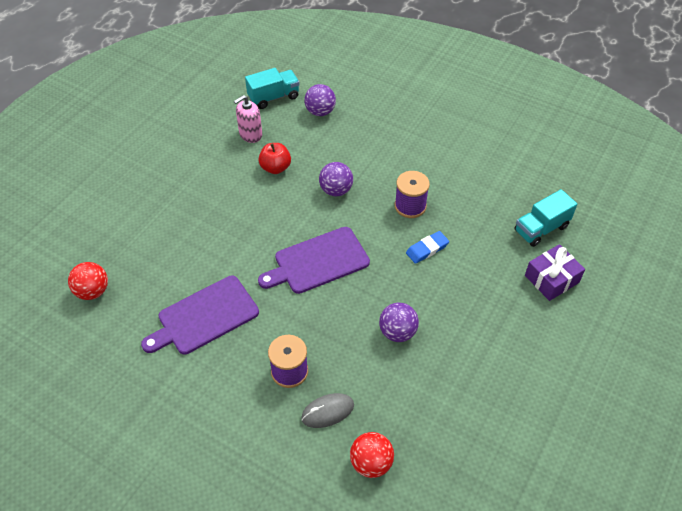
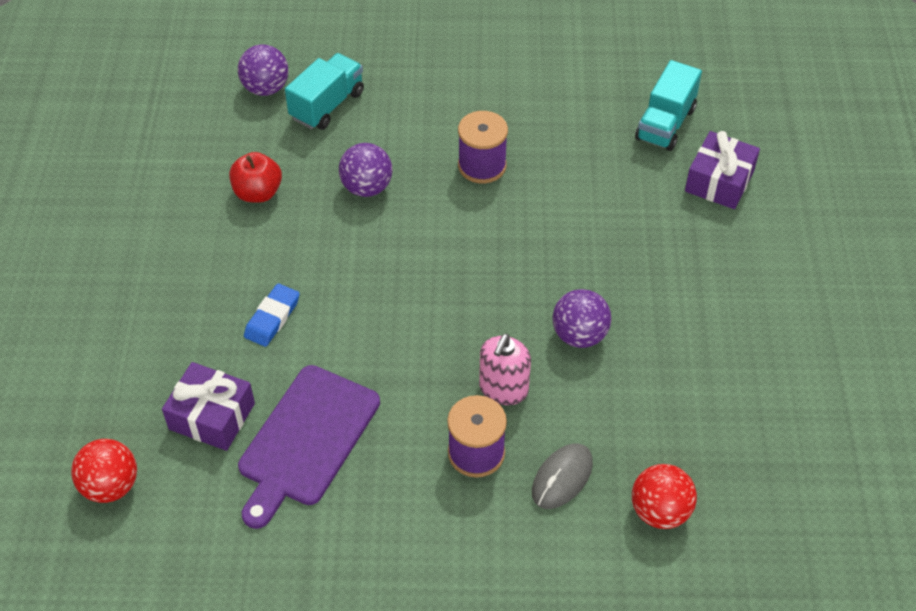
camera: 30 degrees left, 0 degrees up
pink soap dispenser [234,95,262,143] -> pink soap dispenser moved to [479,334,531,405]
turquoise truck [245,68,299,109] -> turquoise truck moved to [285,53,364,130]
purple cutting board [258,227,370,294] -> none
blue eraser [406,231,449,264] -> blue eraser moved to [244,283,300,347]
none -> purple gift [162,362,255,451]

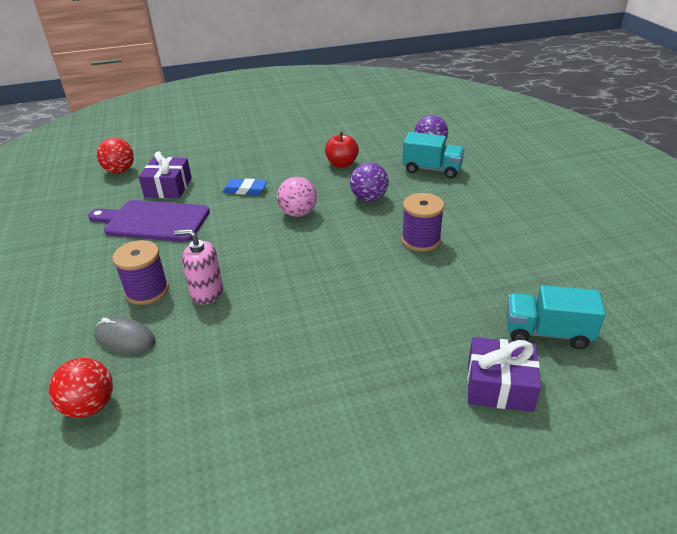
camera: 75 degrees right, 15 degrees down
purple ball [552,289,611,348] -> none
none -> pink ball [277,177,317,217]

